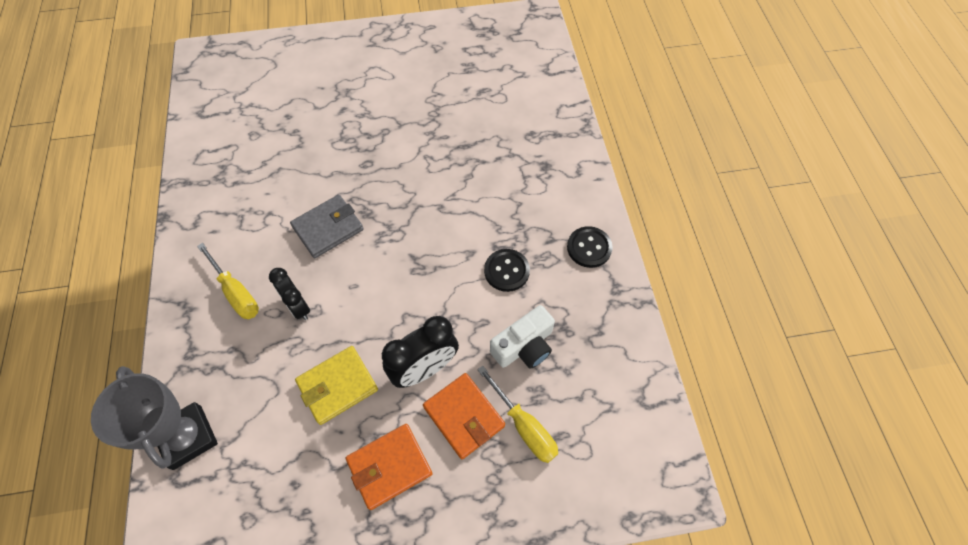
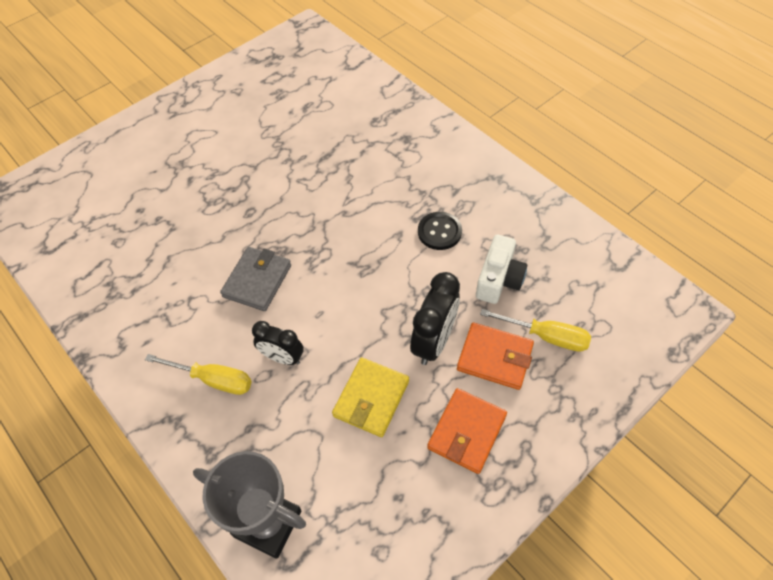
camera: 30 degrees left, 5 degrees down
black button [567,226,613,268] -> none

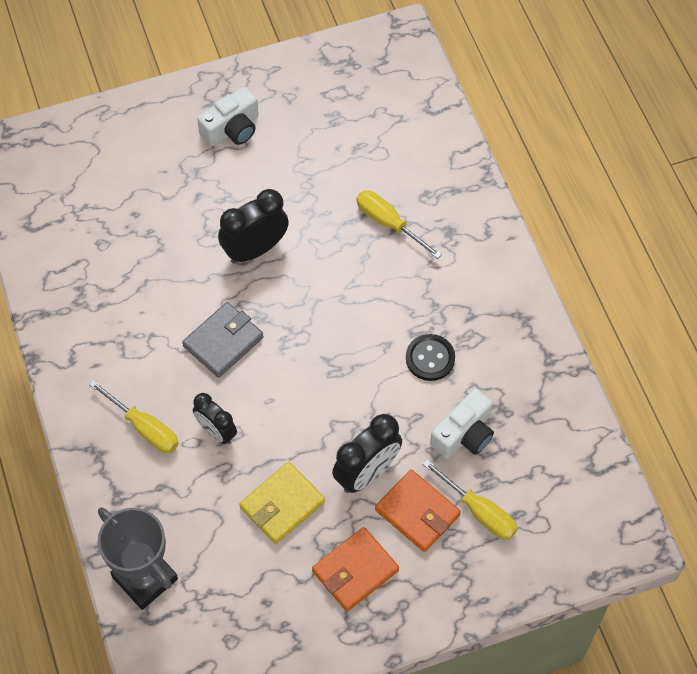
camera: 20 degrees right, 5 degrees up
none -> white camera [197,86,259,146]
none -> black clock [218,189,289,263]
none -> yellow screwdriver [356,190,442,259]

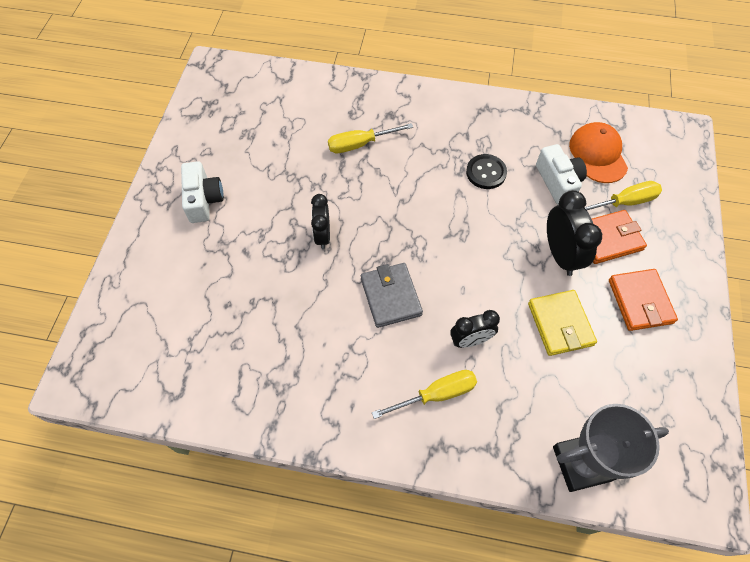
camera: 60 degrees left, 0 degrees up
black clock [218,189,289,263] -> black clock [311,194,330,249], size x0.66
none -> orange cap [569,122,628,183]

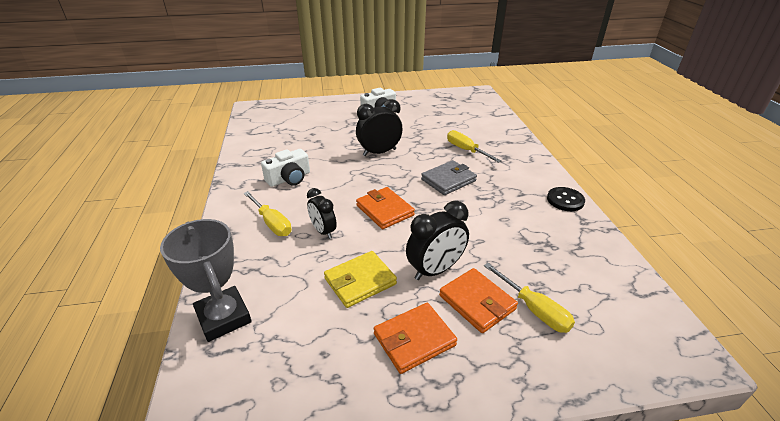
camera: 70 degrees right, 25 degrees down
black clock [311,194,330,249] -> black clock [356,99,403,156], size x1.52
grey wallet [361,263,423,328] -> grey wallet moved to [421,160,477,195]
black button [466,154,507,189] -> black button moved to [547,187,585,211]
white camera [536,144,587,205] -> white camera moved to [261,149,310,187]
orange cap [569,122,628,183] -> none
none -> orange wallet [356,187,415,229]

